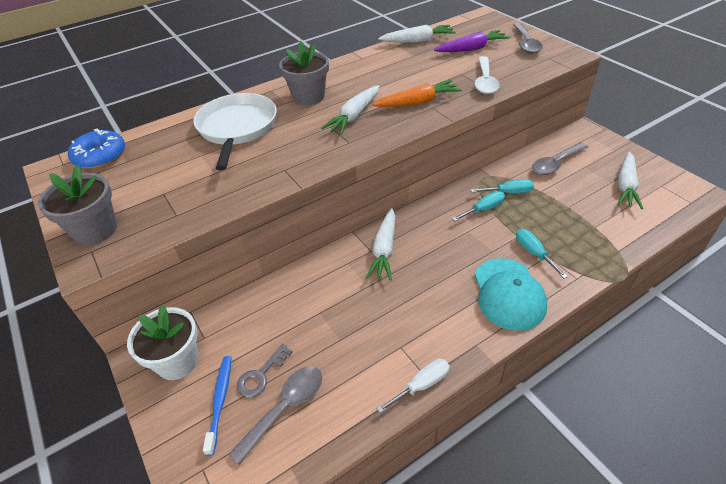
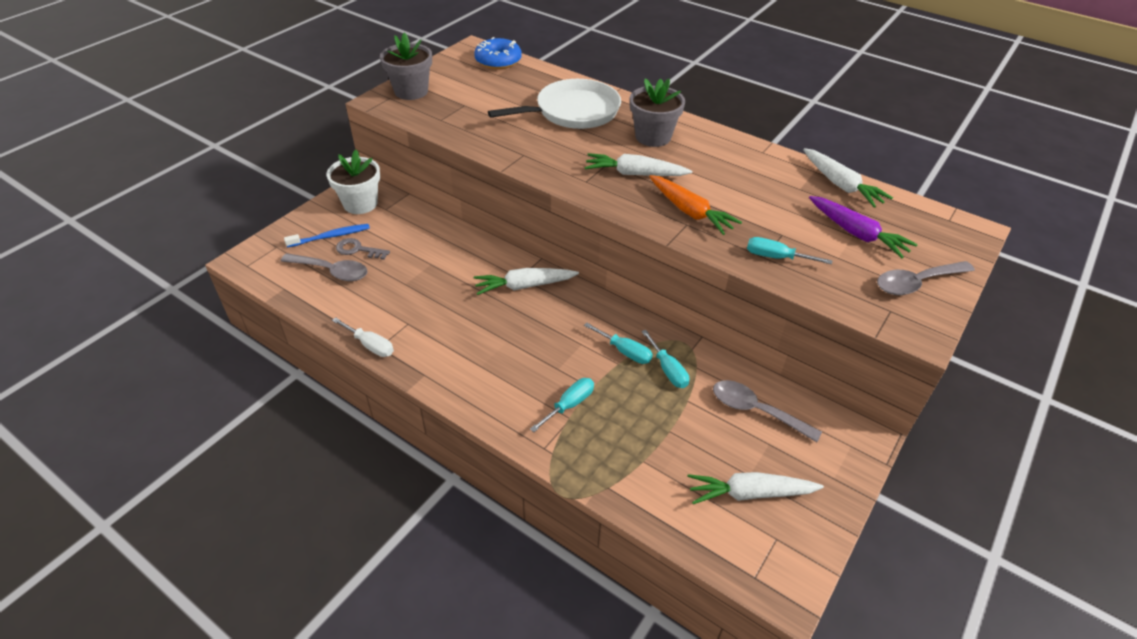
camera: 65 degrees right, 0 degrees up
turquoise cap [474,258,547,331] -> none
white spoon [475,56,500,94] -> turquoise screwdriver [747,237,833,264]

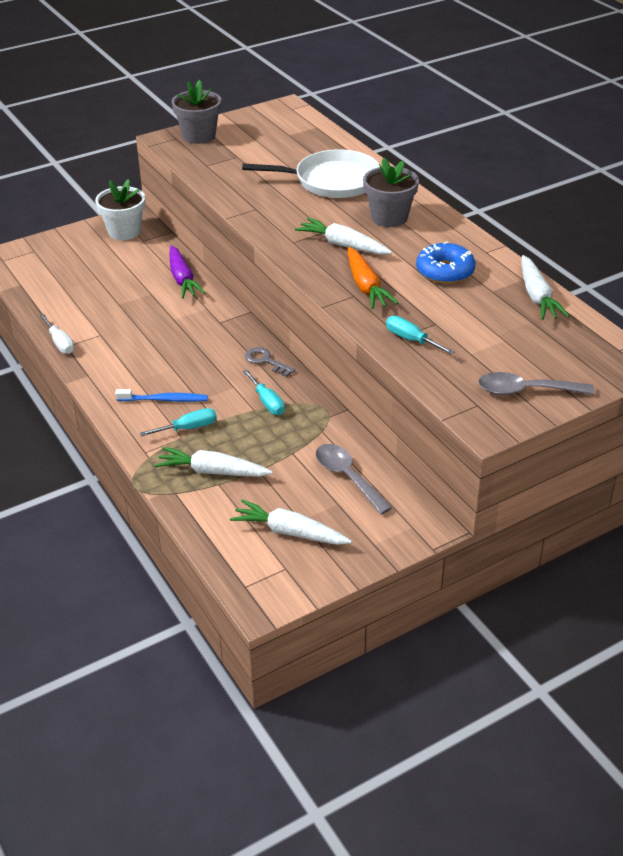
camera: 25 degrees right, 5 degrees down
grey spoon [281,253,368,281] -> none
blue toothbrush [284,224,370,248] -> blue toothbrush moved to [115,389,208,402]
grey key [336,238,390,260] -> grey key moved to [245,347,296,377]
blue donut [474,37,522,69] -> blue donut moved to [416,241,476,284]
white carrot [474,268,579,295] -> white carrot moved to [155,447,273,477]
turquoise screwdriver [641,330,689,388] -> none
purple carrot [809,196,918,258] -> purple carrot moved to [170,245,206,298]

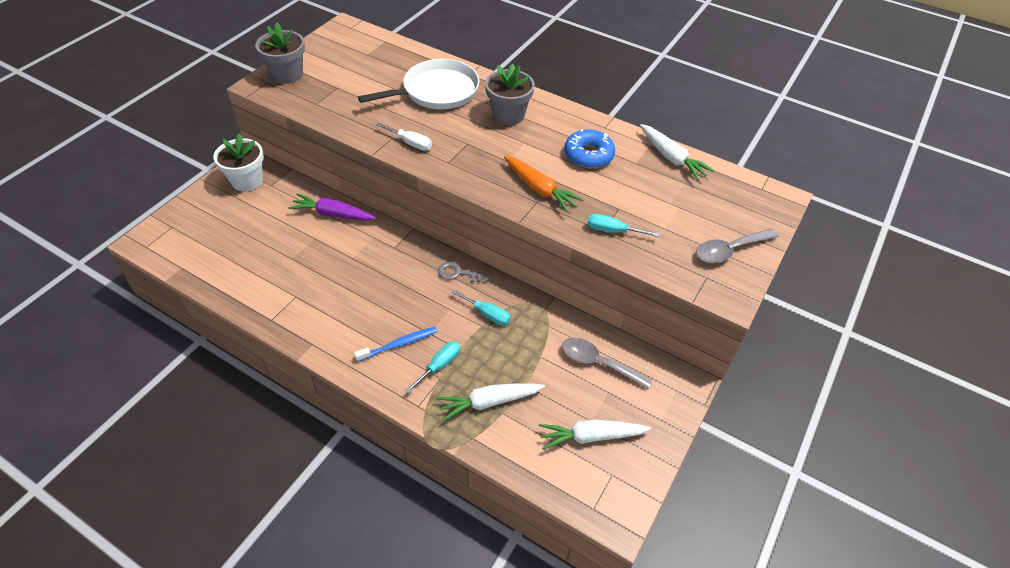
camera: 30 degrees left, 10 degrees up
white screwdriver [40,314,74,354] -> white screwdriver moved to [376,122,432,151]
purple carrot [170,245,206,298] -> purple carrot turned 150 degrees clockwise [288,193,376,221]
white carrot [295,218,392,255] -> none

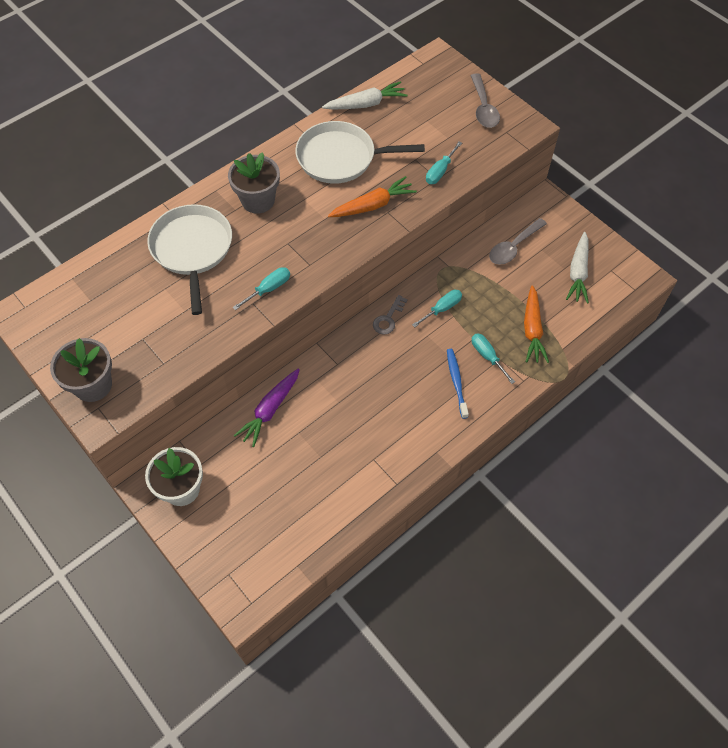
camera: 70 degrees left, 10 degrees up
white screwdriver [376,122,432,151] -> turquoise screwdriver [232,267,290,310]
white carrot [437,384,545,421] -> orange carrot [524,285,549,363]
blue donut [564,129,615,168] -> white pan [295,121,425,184]

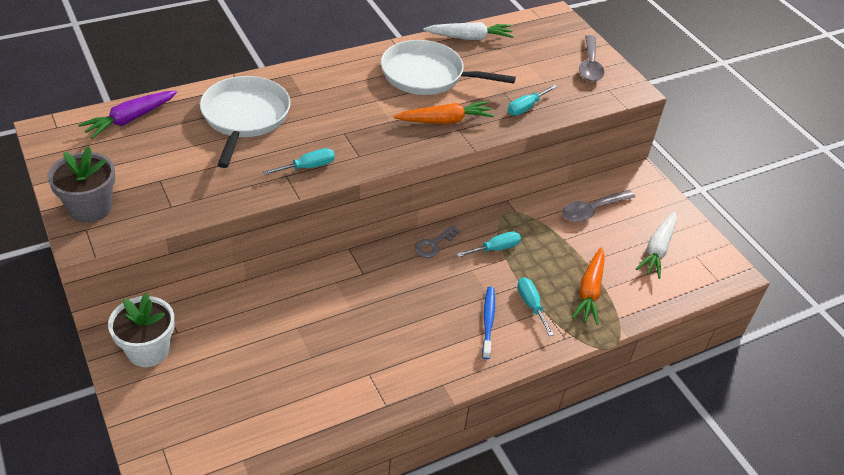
camera: 10 degrees right, 15 degrees down
grey flower pot [228,152,280,214] -> none
purple carrot [234,368,300,447] -> purple carrot moved to [78,91,177,139]

